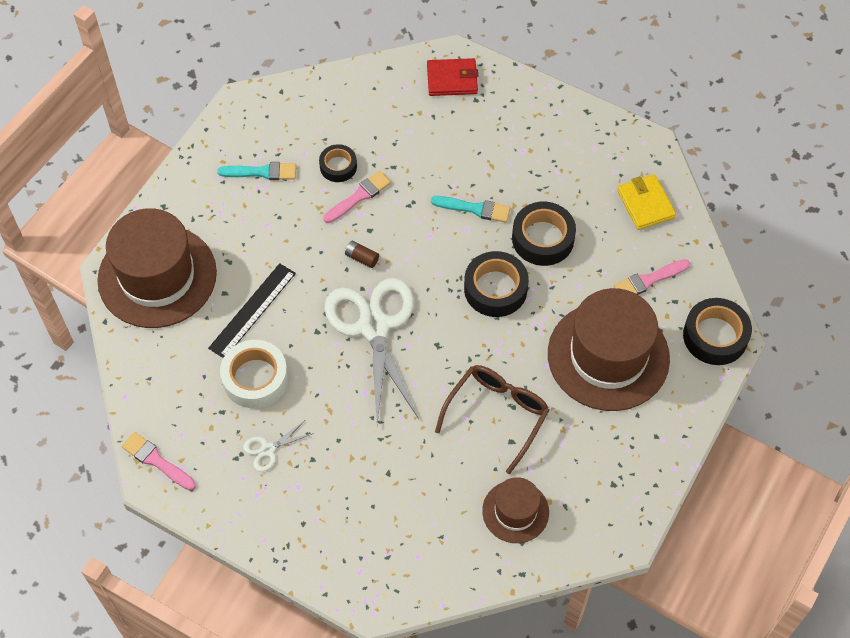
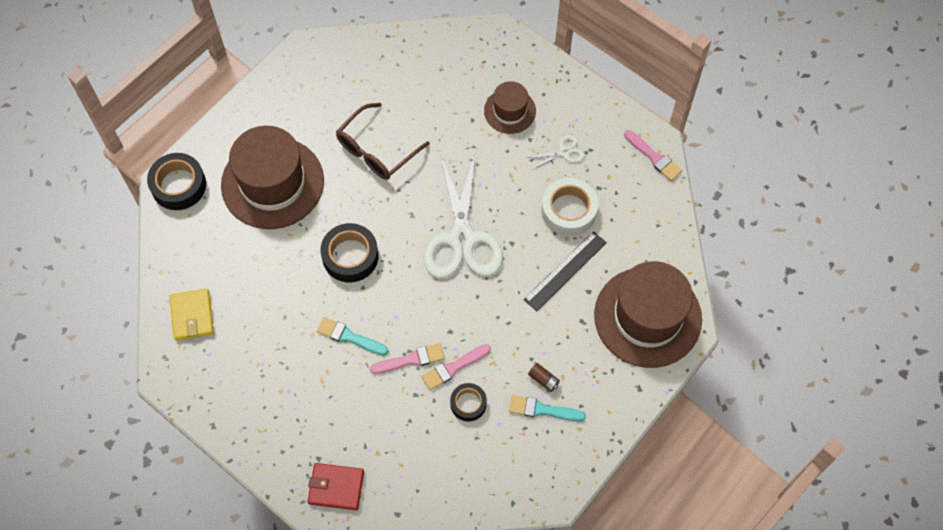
camera: 170 degrees left, 5 degrees up
brown battery [345,241,379,268] -> brown battery moved to [528,363,560,392]
brown hat [482,477,549,543] -> brown hat moved to [484,81,536,134]
black tape [512,202,576,266] -> none
pink brush [614,259,690,295] -> pink brush moved to [370,343,445,374]

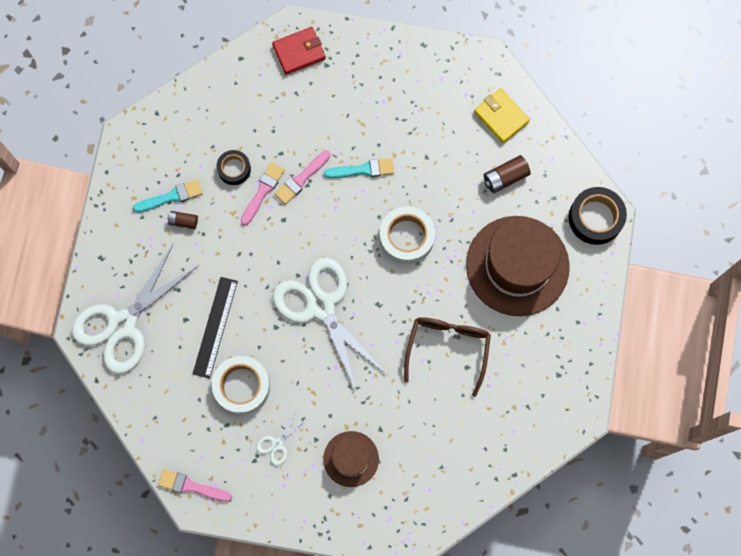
camera: 150 degrees right, 10 degrees up
black tape [320,223,379,282] -> white tape [380,206,435,264]
brown hat [594,261,702,368] -> white scissors [72,243,199,374]
none -> brown battery [484,155,531,193]

